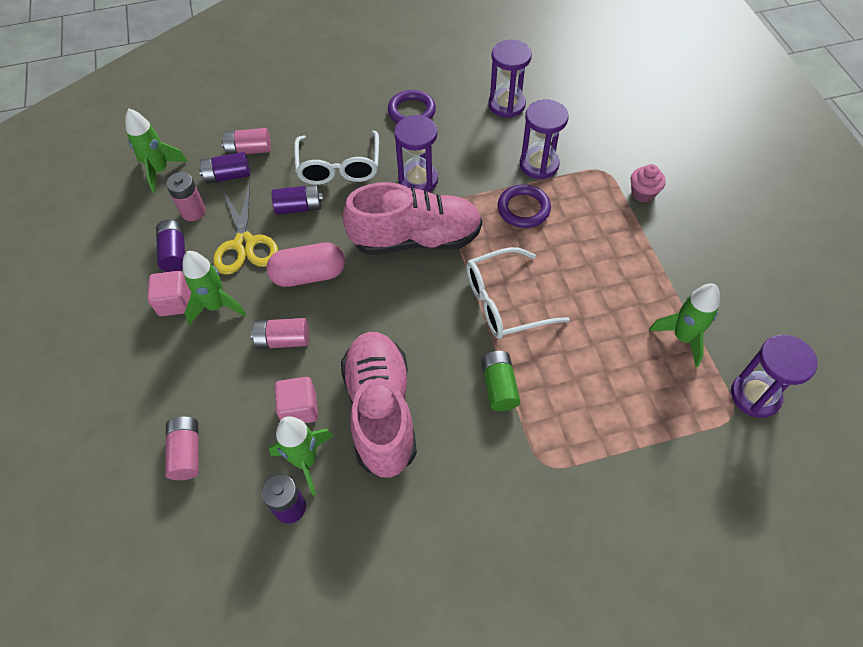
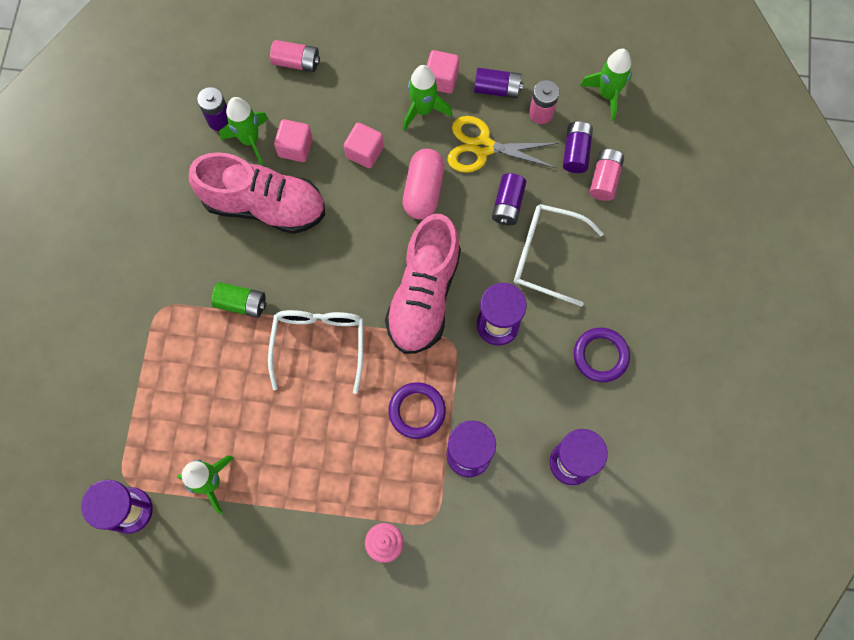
camera: 110 degrees right, 15 degrees up
pink battery [251,318,309,349] -> pink cube [344,122,384,168]

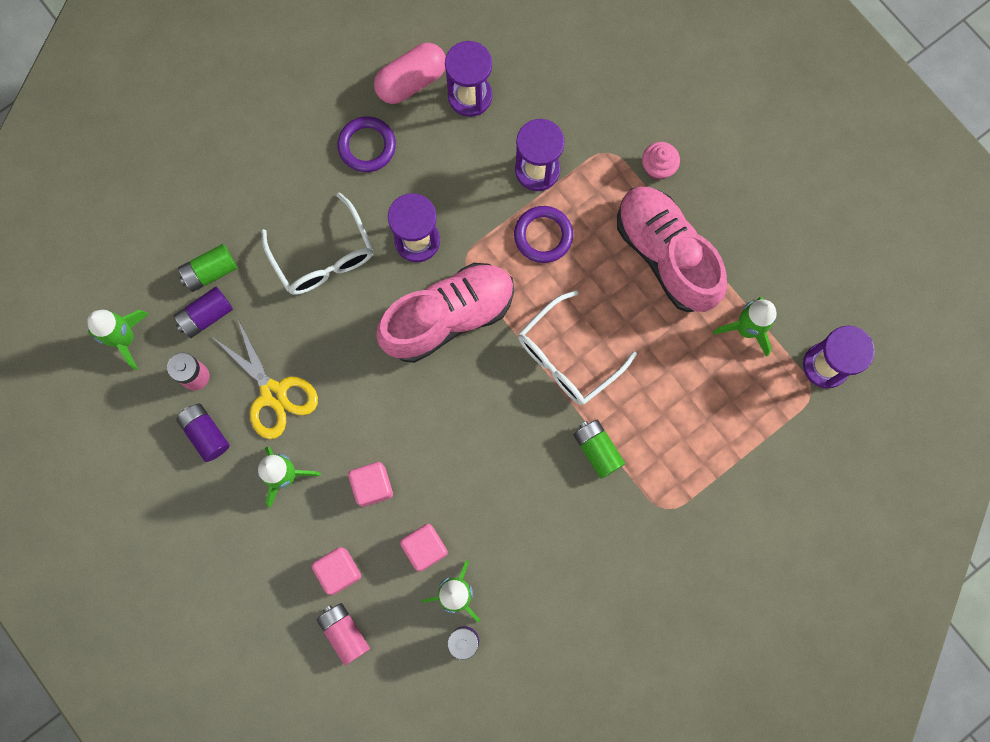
camera: 135 degrees left, 5 degrees up
pink shoe [189,152,325,234] -> pink shoe moved to [617,186,727,312]
pink capsule [403,149,444,219] -> pink capsule moved to [374,43,446,104]
pink cube [427,50,459,93] -> pink cube moved to [312,547,361,595]
purple battery [492,173,526,225] -> none
pink battery [589,149,624,201] -> green battery [178,244,237,292]

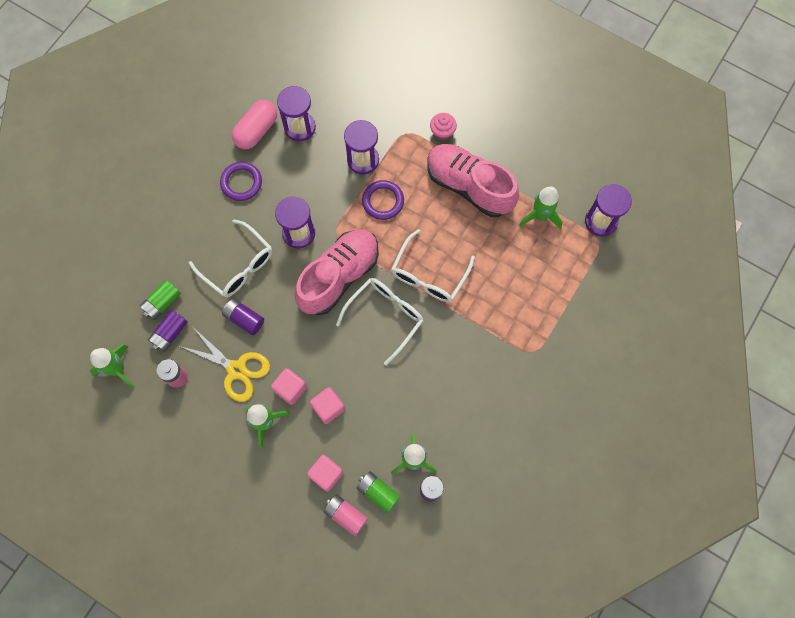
camera: 20 degrees left, 5 degrees down
purple battery [176,404,230,462] -> purple battery moved to [222,298,264,335]
pink cube [400,524,448,571] -> pink cube moved to [271,368,307,405]
green battery [573,420,625,479] -> green battery moved to [357,471,401,513]
none -> white glasses [336,278,423,366]

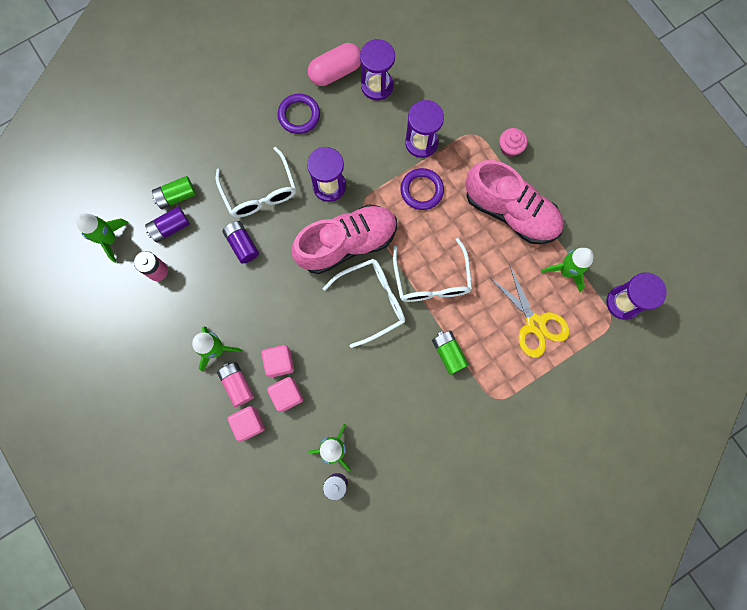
camera: 25 degrees right, 5 degrees up
yellow scissors [180,328,270,402] -> yellow scissors moved to [490,264,569,358]
pink cube [271,368,307,405] -> pink cube moved to [267,377,303,412]
pink battery [323,494,368,536] -> pink battery moved to [217,362,254,407]
green battery [357,471,401,513] -> green battery moved to [432,330,469,375]
white glasses [391,229,475,302] -> white glasses turned 60 degrees counterclockwise [393,238,472,302]
pink shoe [427,144,519,217] -> pink shoe turned 150 degrees clockwise [465,160,564,244]

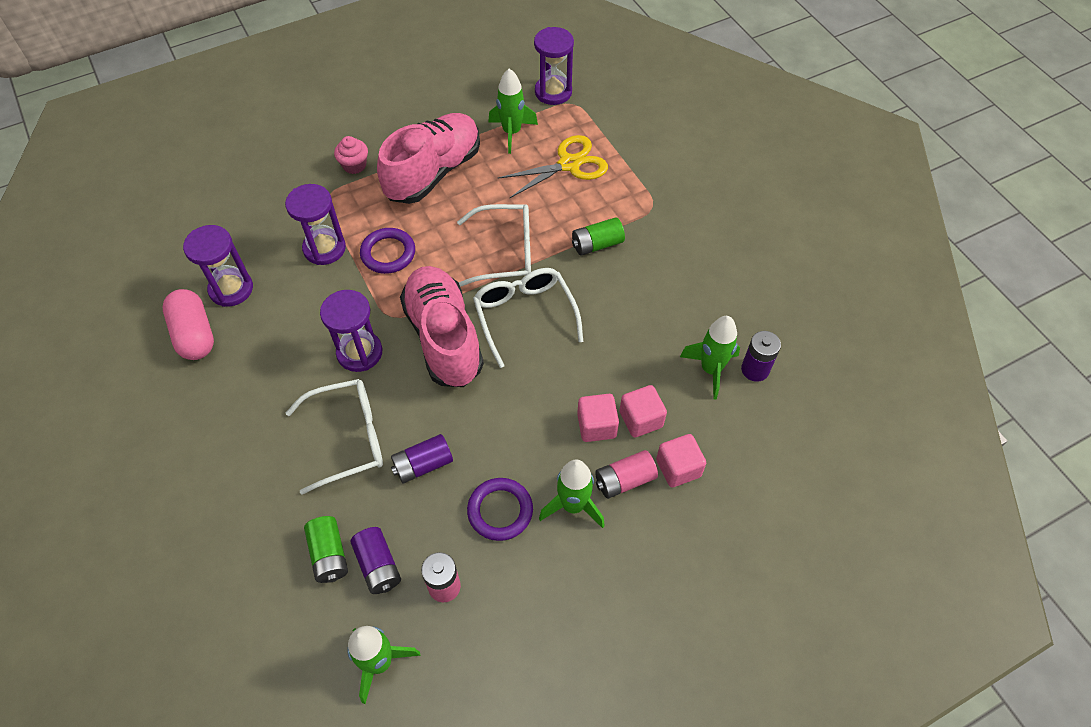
camera: 85 degrees left, 20 degrees down
purple ring [277,94,320,134] -> purple ring moved to [467,478,533,541]

